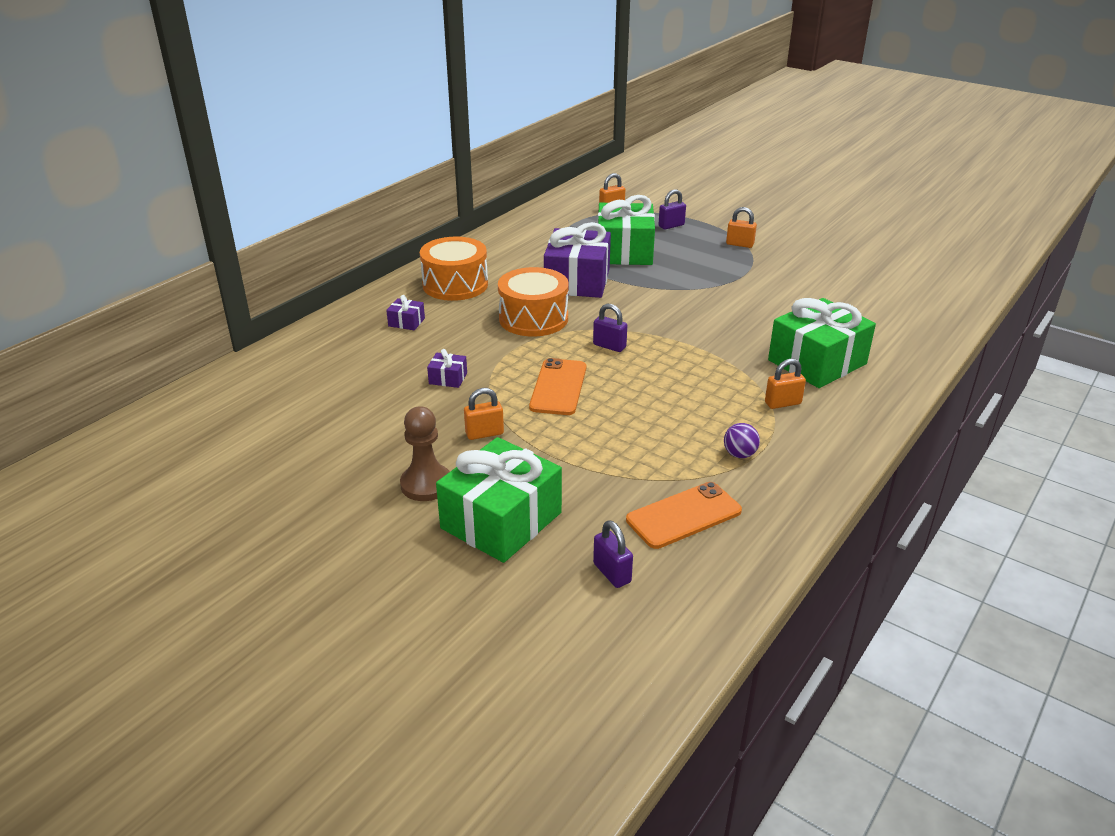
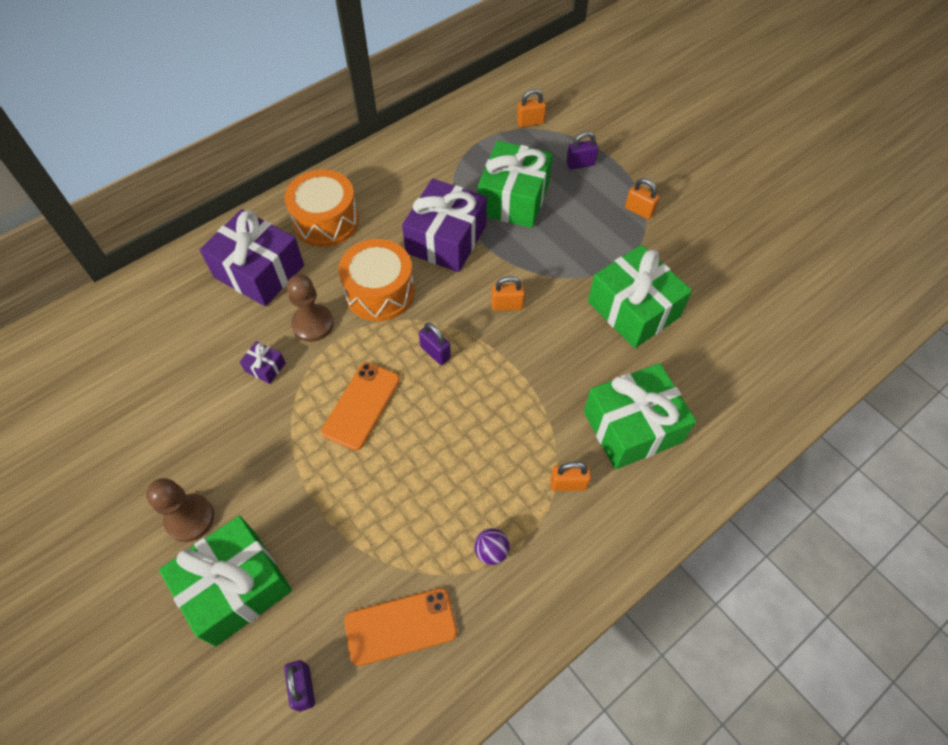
camera: 15 degrees right, 25 degrees up
purple gift [386,295,425,330] -> purple gift [200,209,304,306], size x2.39
orange padlock [464,388,504,440] -> orange padlock moved to [491,276,525,311]
none -> brown pawn [287,274,334,342]
none -> green gift [588,245,692,348]

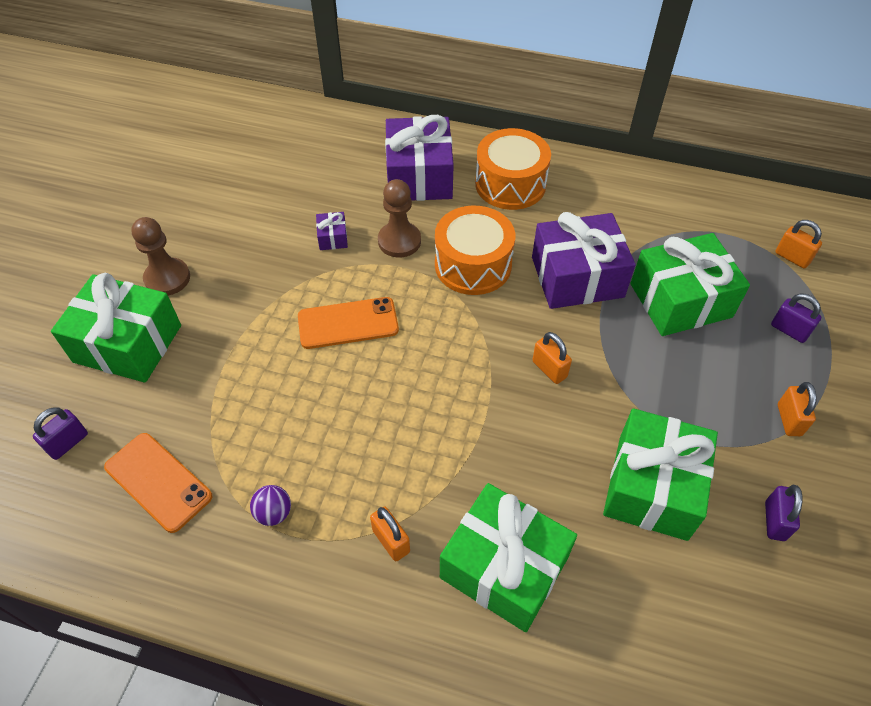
camera: 55 degrees right, 5 degrees down
purple padlock [419,322,451,365] -> purple padlock moved to [765,485,802,541]

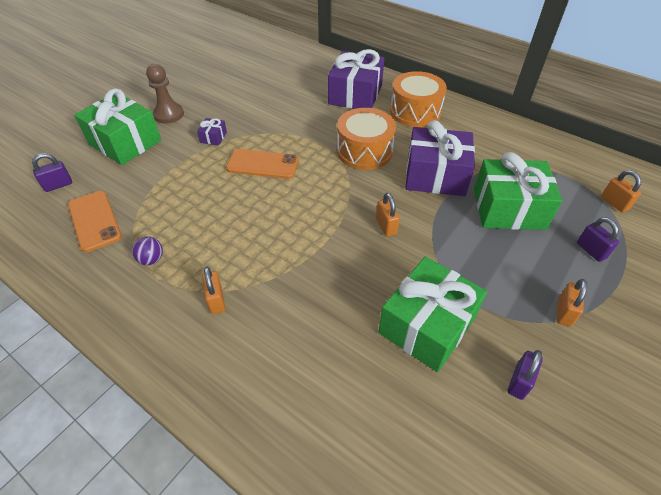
camera: 20 degrees right, 5 degrees down
purple gift [316,212,348,250] -> purple gift moved to [197,118,227,146]
brown pawn [378,179,421,258] -> none
green gift [440,483,577,632] -> none

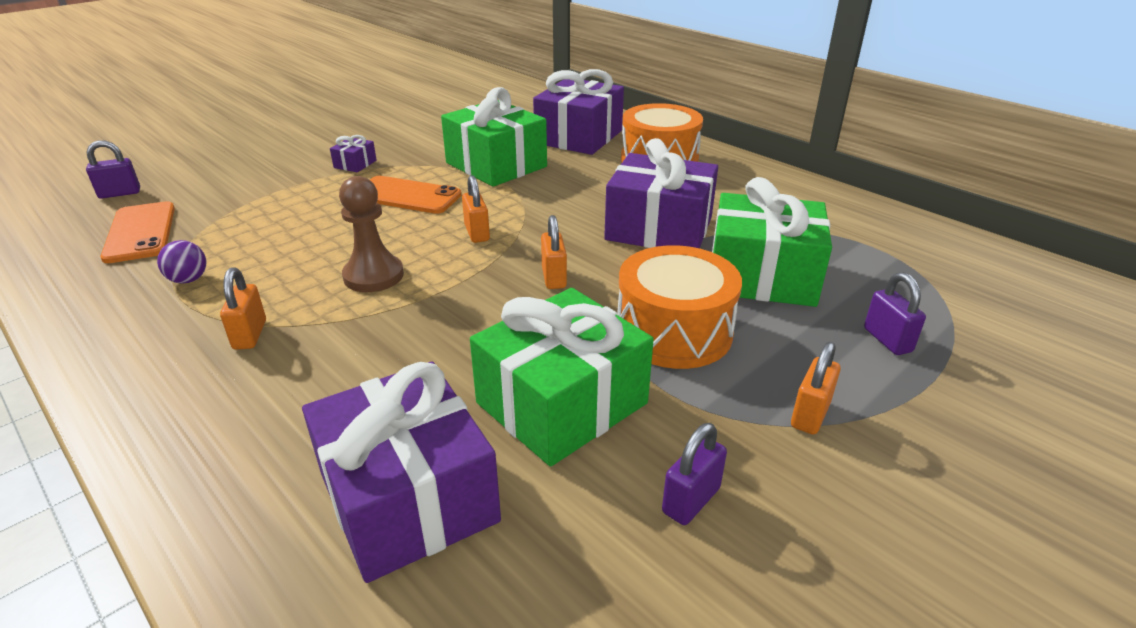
camera: 10 degrees right, 15 degrees down
green gift [74,88,161,165] -> green gift moved to [441,87,547,187]
brown pawn [146,64,184,124] -> brown pawn moved to [339,176,404,292]
orange drum [337,108,396,170] -> orange drum moved to [617,245,742,369]
orange padlock [602,170,641,212] -> orange padlock moved to [462,175,490,243]
none -> purple gift [302,361,501,583]

